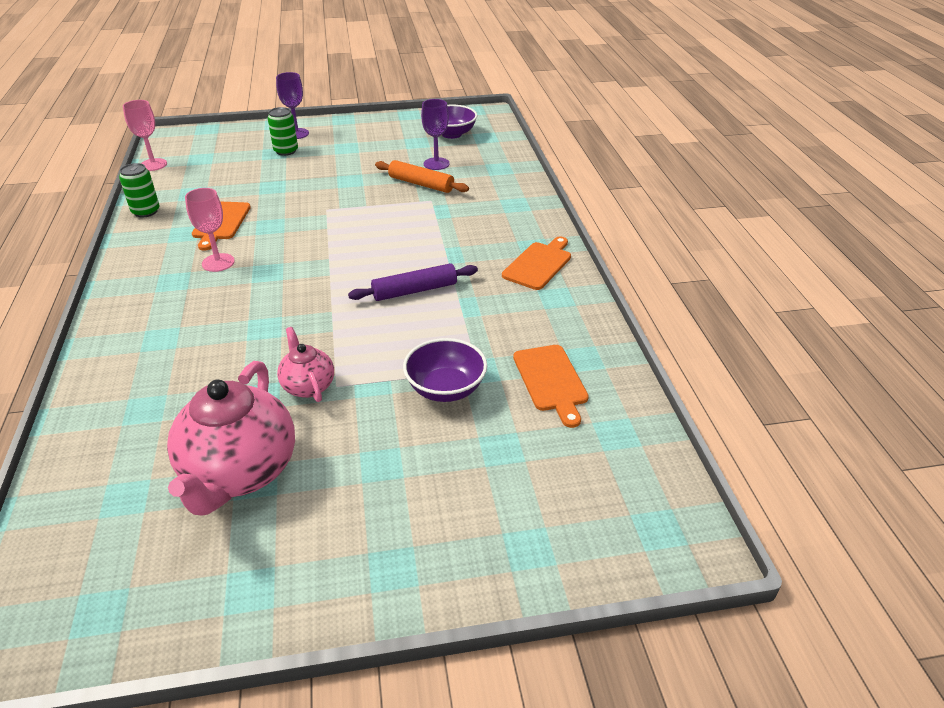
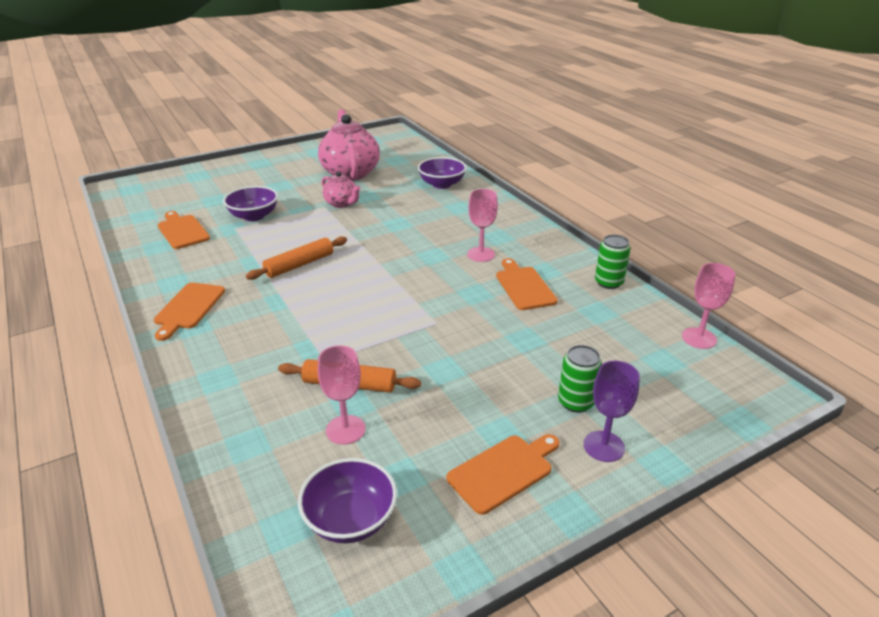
camera: 160 degrees right, 5 degrees down
purple rolling pin [348,263,478,301] -> orange rolling pin [246,237,347,280]
purple goblet [421,99,450,170] -> pink goblet [318,345,365,445]
none -> purple bowl [418,157,467,189]
none -> orange cutting board [447,434,560,515]

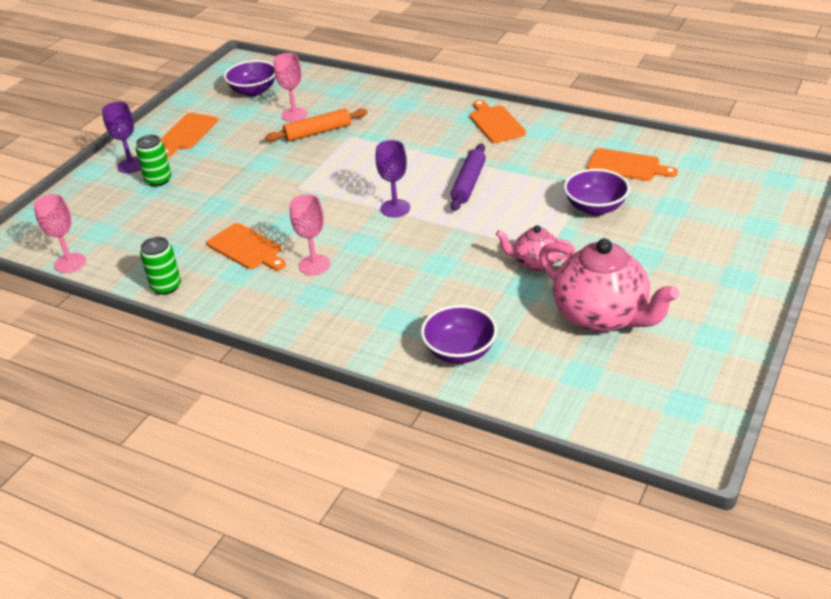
camera: 150 degrees right, 5 degrees up
orange rolling pin [246,237,347,280] -> purple rolling pin [450,144,486,211]
none -> purple goblet [375,140,410,217]

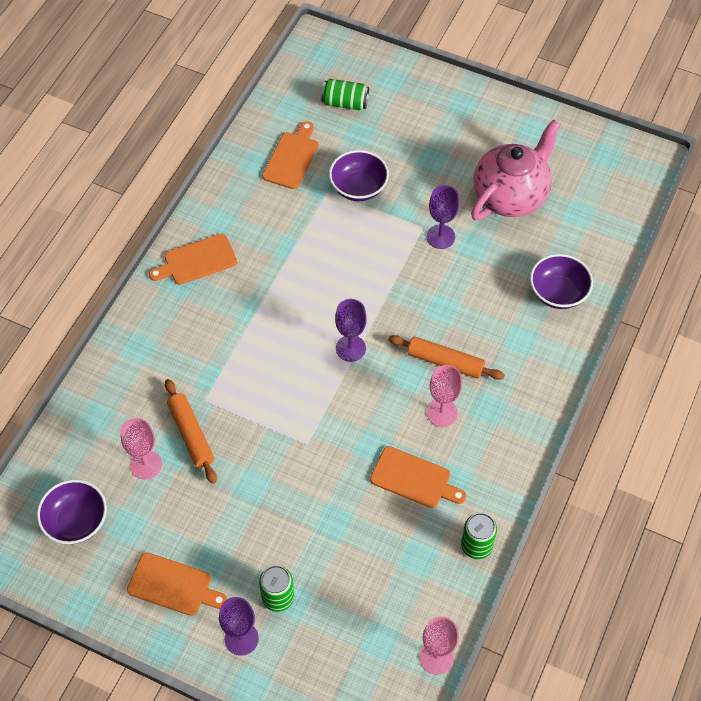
camera: 95 degrees left, 20 degrees up
orange cutting board [207,223,286,270] -> orange cutting board turned 75 degrees clockwise [370,446,466,508]
purple rolling pin [450,144,486,211] -> none
pink teapot [496,225,575,271] -> purple goblet [426,185,459,249]
none -> green can [321,79,369,110]
none -> orange rolling pin [388,335,505,380]

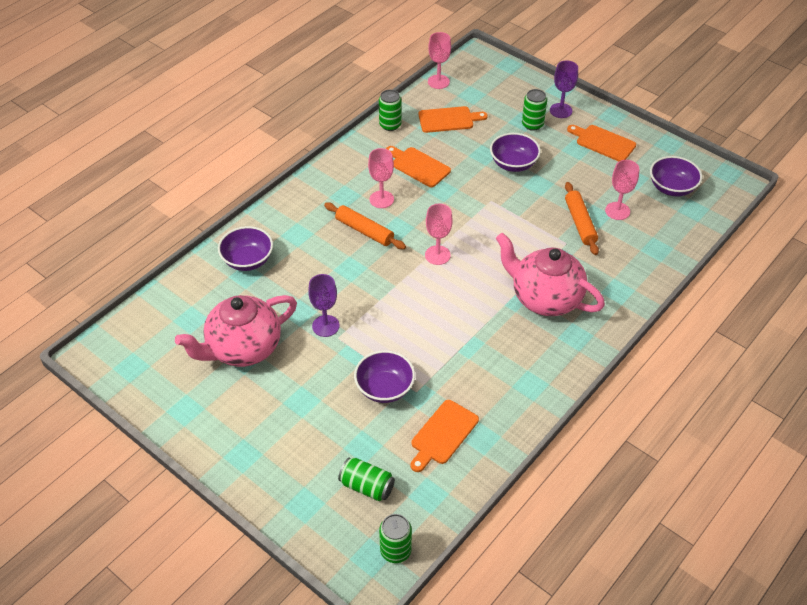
camera: 165 degrees left, 10 degrees down
orange cutting board [149,233,237,285] -> orange cutting board moved to [419,106,488,133]
purple goblet [335,299,367,362] -> pink goblet [425,203,453,265]
none -> green can [379,514,412,563]
none -> purple bowl [490,133,541,172]
none -> pink teapot [496,233,605,316]

